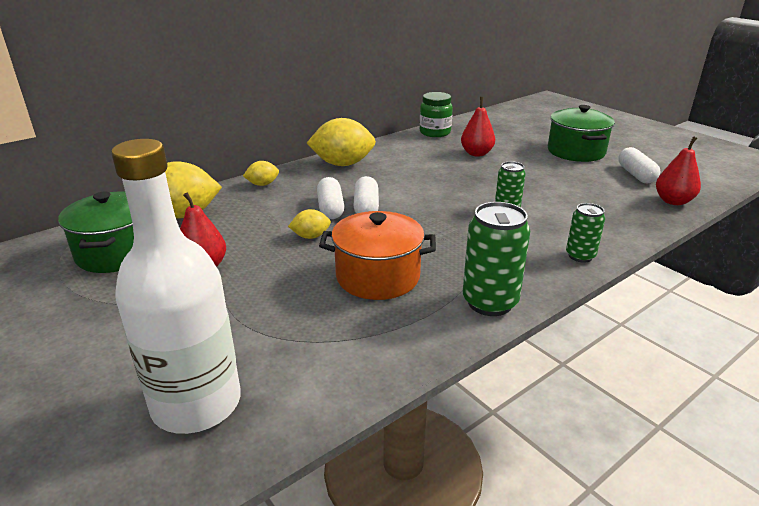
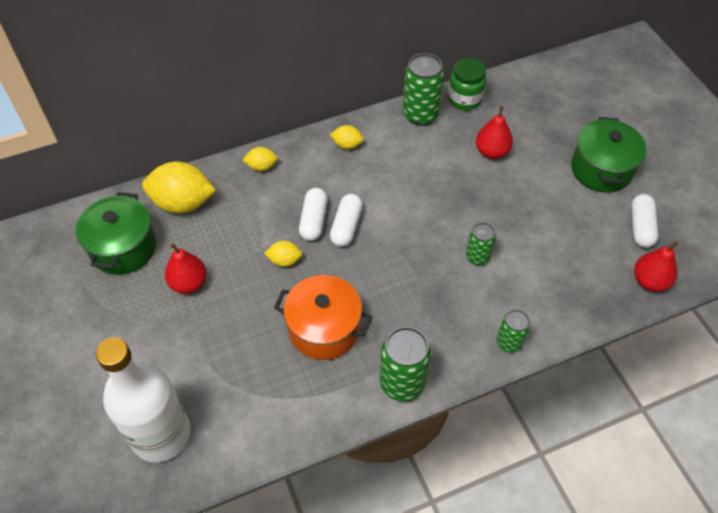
camera: 15 degrees right, 25 degrees up
yellow lemon [307,118,376,166] -> yellow lemon [330,125,364,149], size x0.49
none -> green can [403,53,444,126]

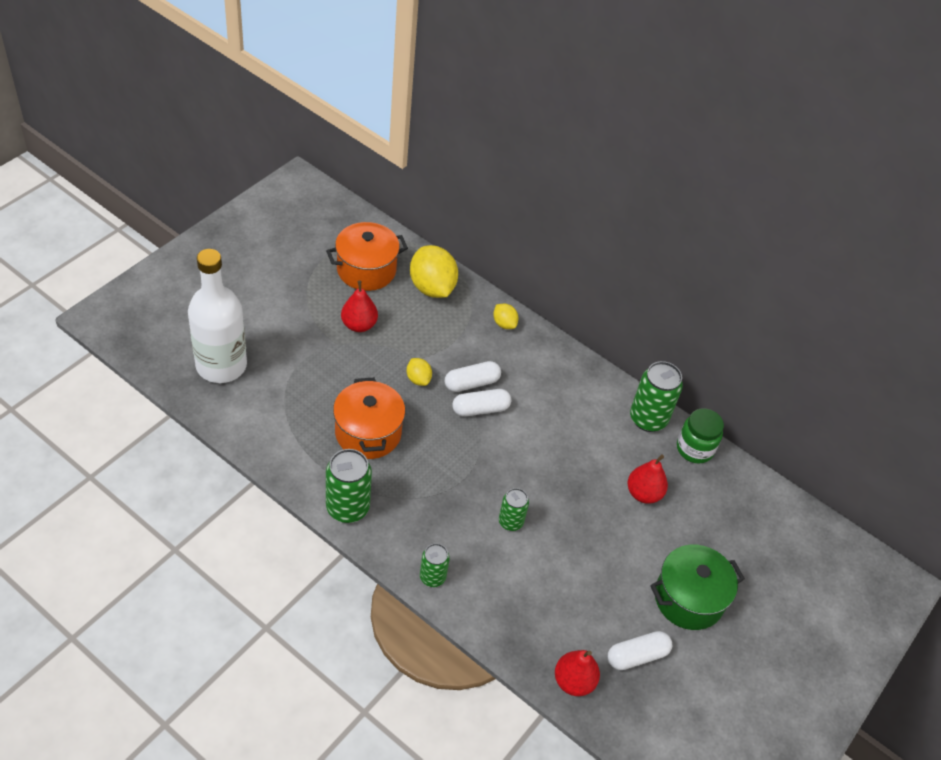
camera: 55 degrees right, 5 degrees down
green pot [76,192,156,275] -> orange pot [326,222,408,291]
yellow lemon [330,125,364,149] -> none

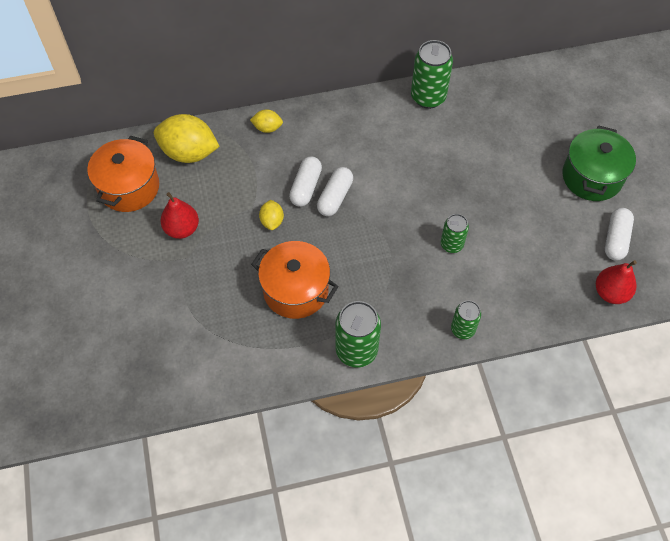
camera: 45 degrees left, 10 degrees up
white bottle [188,249,247,383] -> none
yellow lemon [407,358,432,386] -> yellow lemon turned 75 degrees clockwise [259,200,284,230]
red pear [627,454,668,504] -> none
green jar [677,408,724,464] -> none

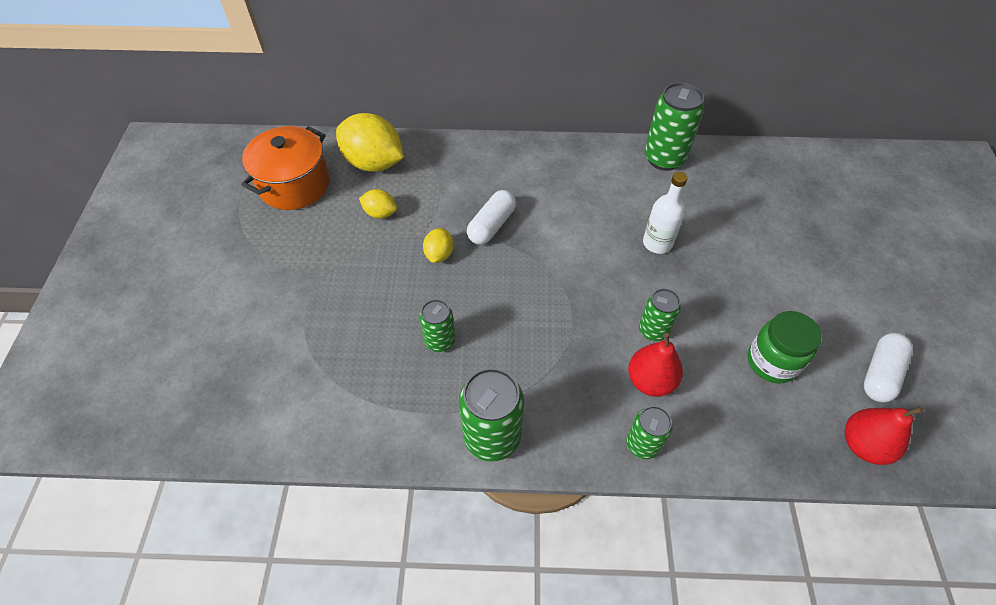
camera: 15 degrees right, 5 degrees down
red pear [160,192,199,239] -> red pear moved to [628,333,683,397]
yellow lemon [250,109,283,133] -> yellow lemon moved to [359,189,397,219]
orange pot [251,241,339,319] -> green can [419,299,455,352]
white capsule [317,167,353,216] -> none
green pot [562,125,636,201] -> none
none -> white bottle [643,172,688,254]
none -> green jar [748,311,822,384]

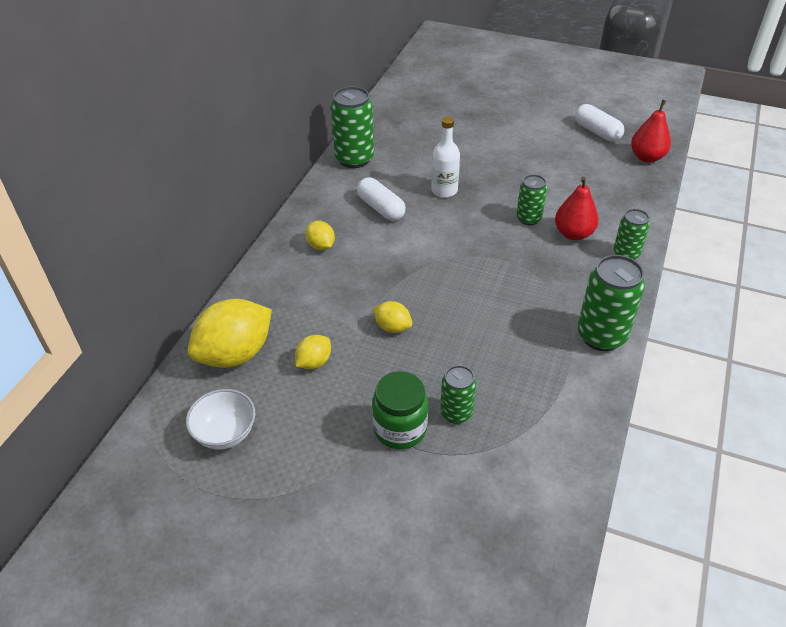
camera: 70 degrees left, 10 degrees down
orange pot [241,126,330,210] -> white bowl [186,389,255,450]
green can [419,299,455,352] -> green can moved to [440,365,476,424]
white capsule [467,190,516,245] -> white capsule moved to [357,178,406,221]
green jar [748,311,822,384] -> green jar moved to [372,371,428,449]
none -> yellow lemon [305,221,335,250]

